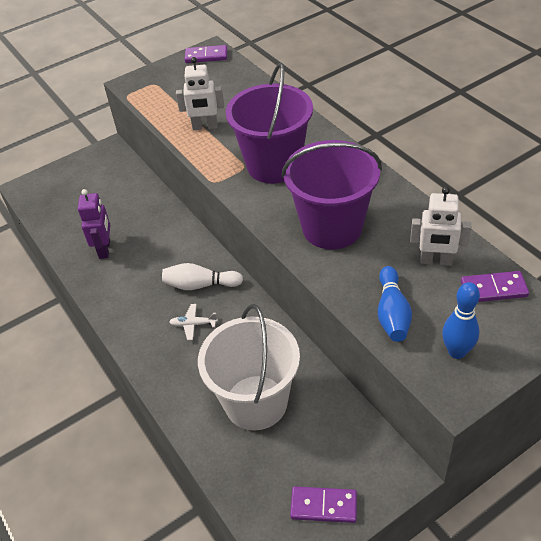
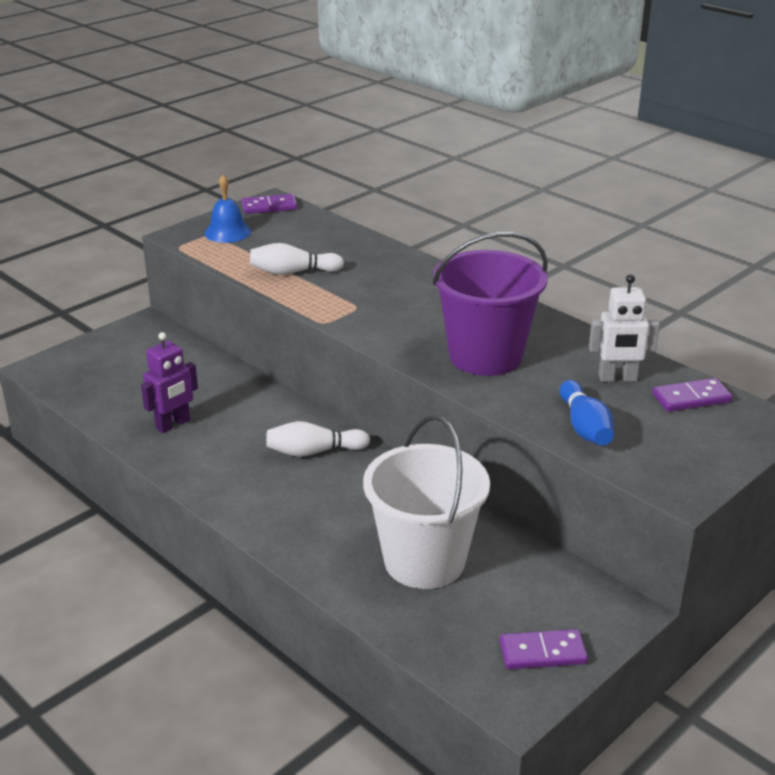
camera: 15 degrees left, 15 degrees down
purple robot [78,189,110,259] -> purple robot turned 60 degrees clockwise [141,332,198,433]
white plane [169,304,218,340] -> none
white robot [176,57,224,130] -> white bowling pin [250,243,344,275]
purple bucket [226,63,313,184] -> none
blue bowling pin [442,282,480,359] -> none
none -> blue bell [204,175,251,243]

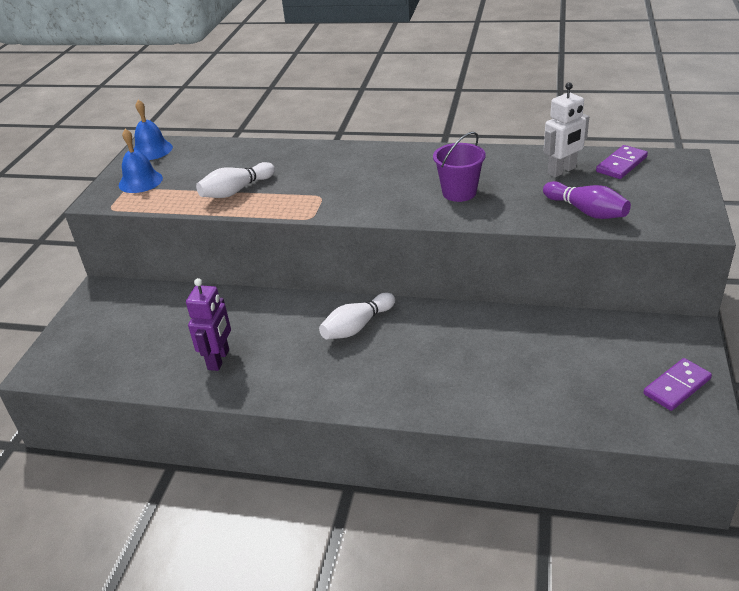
camera: 30 degrees left, 5 degrees up
purple domino [241,194,297,214] -> blue bell [134,100,173,160]
white bucket [363,415,490,589] -> none
purple bucket [432,232,548,376] -> purple bucket [433,132,486,202], size x0.55
blue bowling pin [560,380,614,446] -> purple bowling pin [543,181,631,219]

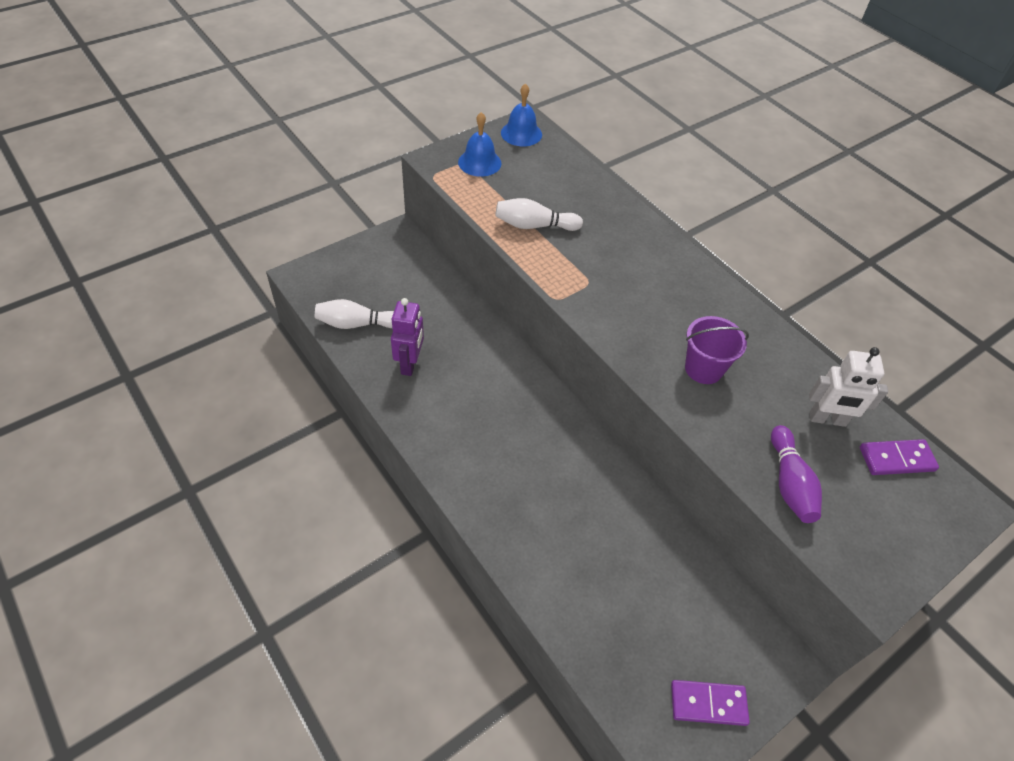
camera: 35 degrees right, 15 degrees up
purple robot [186,278,231,371] -> purple robot turned 45 degrees counterclockwise [391,298,424,376]
white bowling pin [319,293,395,339] -> white bowling pin moved to [315,299,394,329]

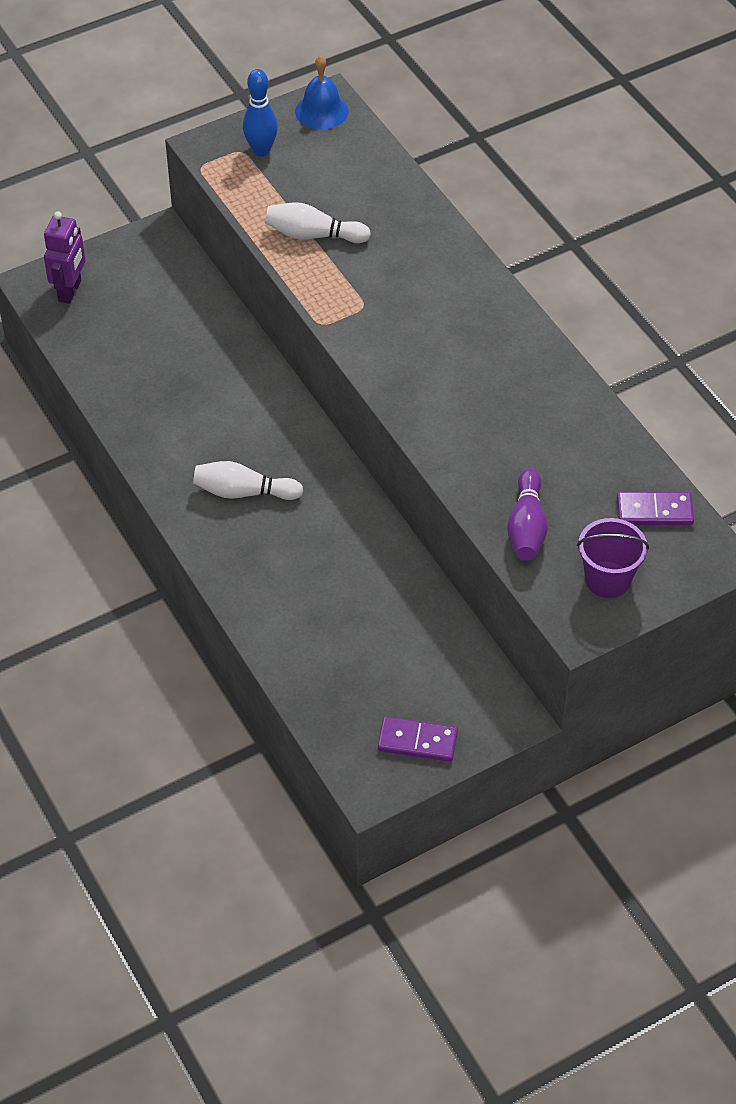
camera: 10 degrees right, 0 degrees up
white bowling pin [315,299,394,329] -> white bowling pin moved to [193,461,303,500]
purple robot [391,298,424,376] -> purple robot moved to [44,211,86,304]
blue bell [458,112,501,177] -> blue bowling pin [243,69,278,156]
purple bucket [685,316,749,384] -> purple bucket moved to [577,518,649,598]
white robot [809,347,888,427] -> none

